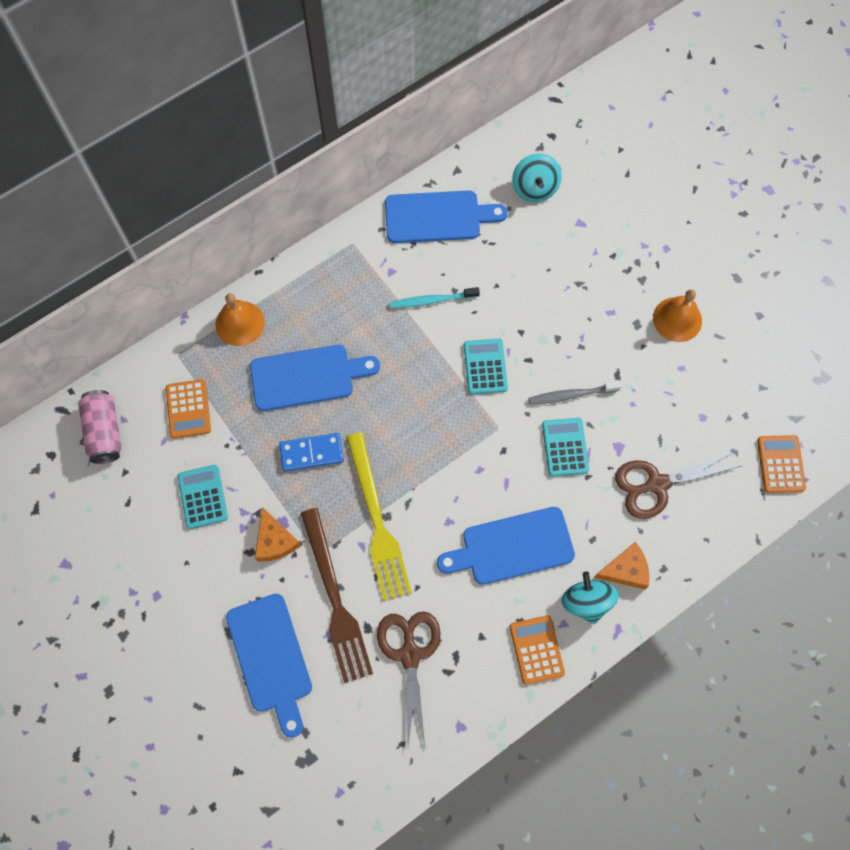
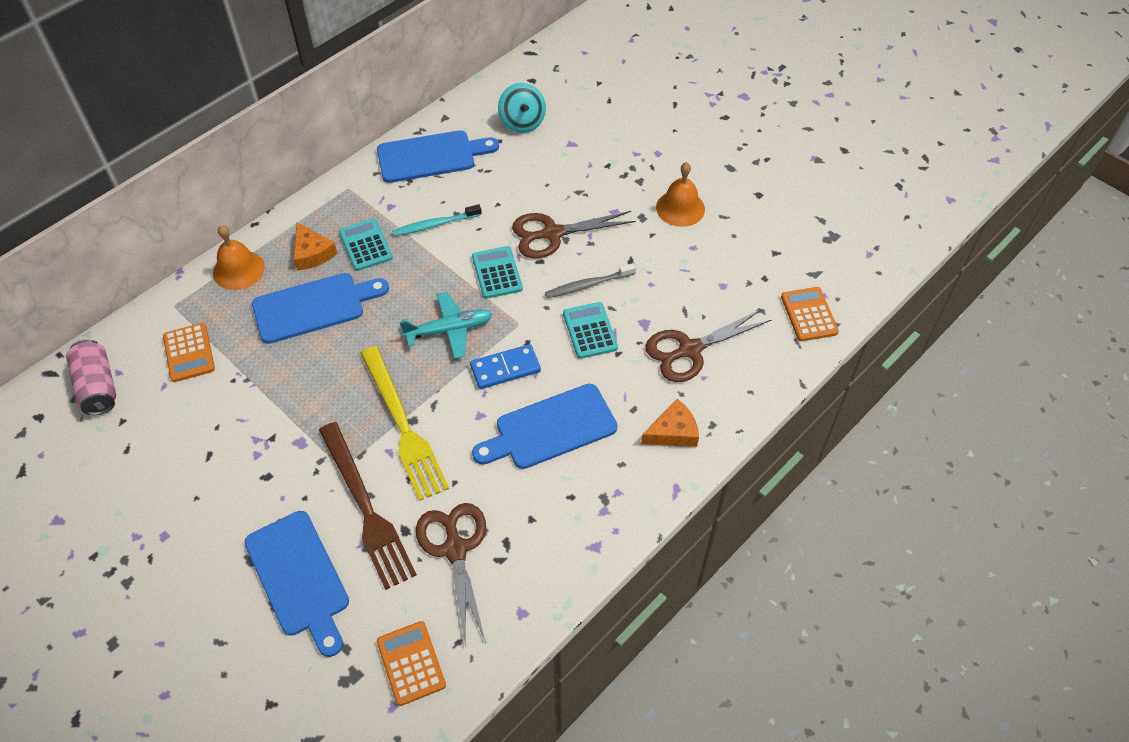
camera: 10 degrees left, 15 degrees down
turquoise calculator [178,465,228,529] -> turquoise calculator moved to [339,219,393,271]
orange cheese [255,507,301,561] -> orange cheese moved to [294,222,337,271]
blue domino [279,433,344,472] -> blue domino moved to [470,344,541,389]
orange calculator [509,615,565,685] -> orange calculator moved to [377,621,446,706]
turquoise spinning top [561,571,619,624] -> none
none -> turquoise plane [399,292,493,359]
none -> brown scissors [512,211,636,259]

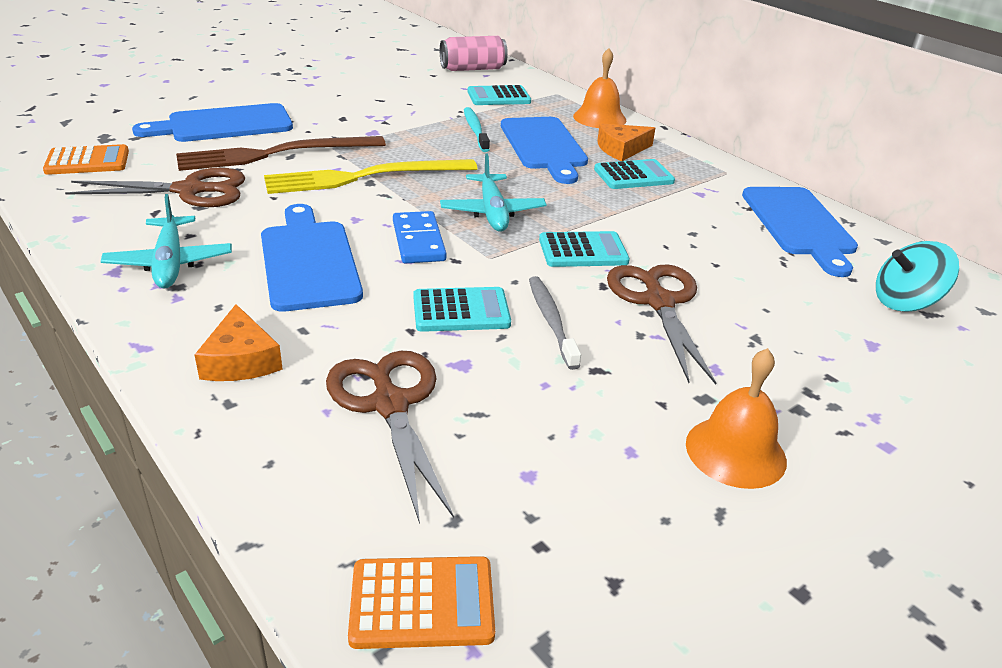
camera: 95 degrees right, 20 degrees down
orange calculator [163,323,215,382] -> turquoise calculator [468,85,531,105]
turquoise toothbrush [392,204,482,236] -> turquoise toothbrush moved to [464,107,490,152]
none -> turquoise plane [101,194,232,288]

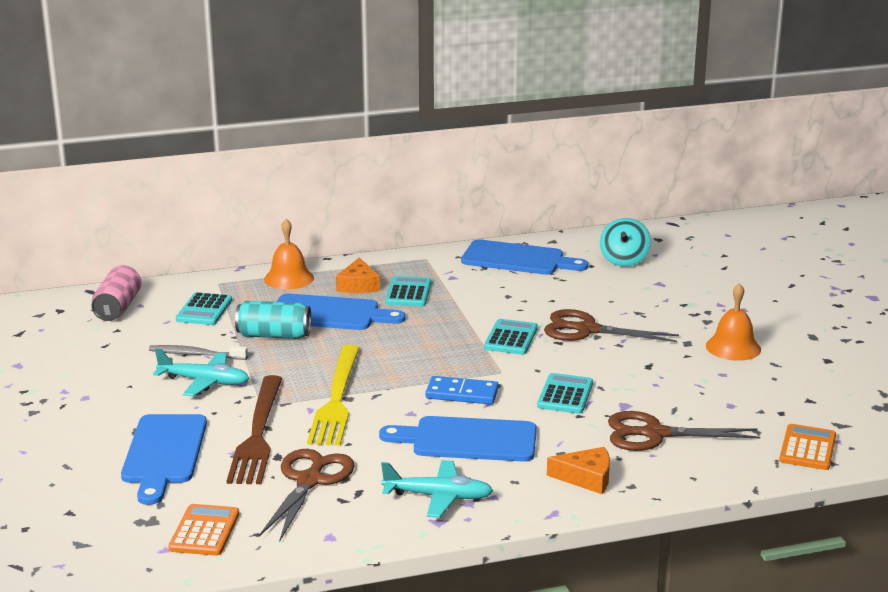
camera: 65 degrees left, 10 degrees down
turquoise plane [440,153,547,232] -> turquoise plane moved to [153,349,249,397]
turquoise toothbrush [464,107,490,152] -> turquoise can [235,301,311,339]
grey toothbrush [529,276,581,370] -> grey toothbrush moved to [149,345,248,360]

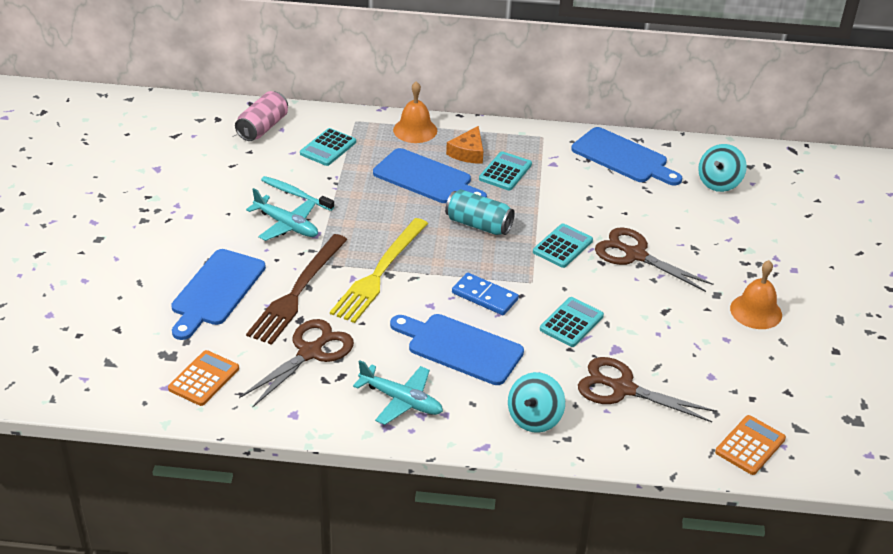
camera: 20 degrees right, 15 degrees up
grey toothbrush [149,345,248,360] -> turquoise toothbrush [261,176,334,211]
turquoise can [235,301,311,339] -> turquoise can moved to [445,189,515,235]
orange cheese [547,447,610,494] -> turquoise spinning top [508,372,565,433]

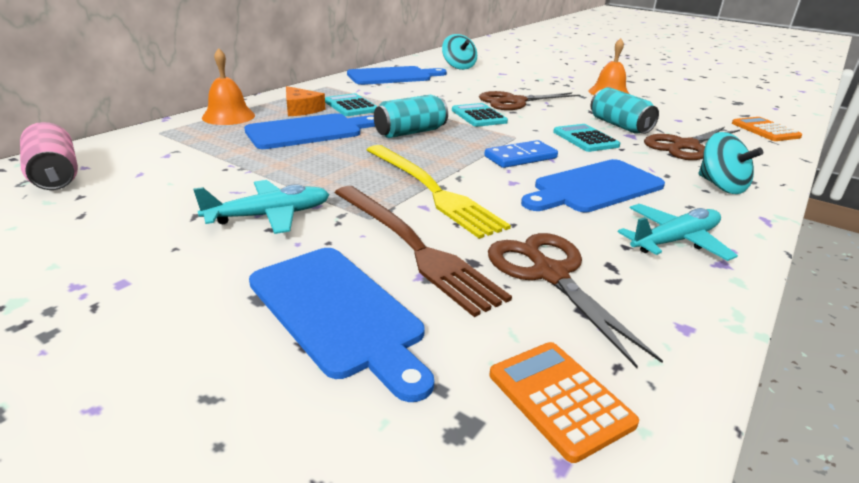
camera: 60 degrees left, 10 degrees down
turquoise toothbrush [261,176,334,211] -> none
turquoise calculator [300,128,356,166] -> none
none -> turquoise can [591,87,659,134]

